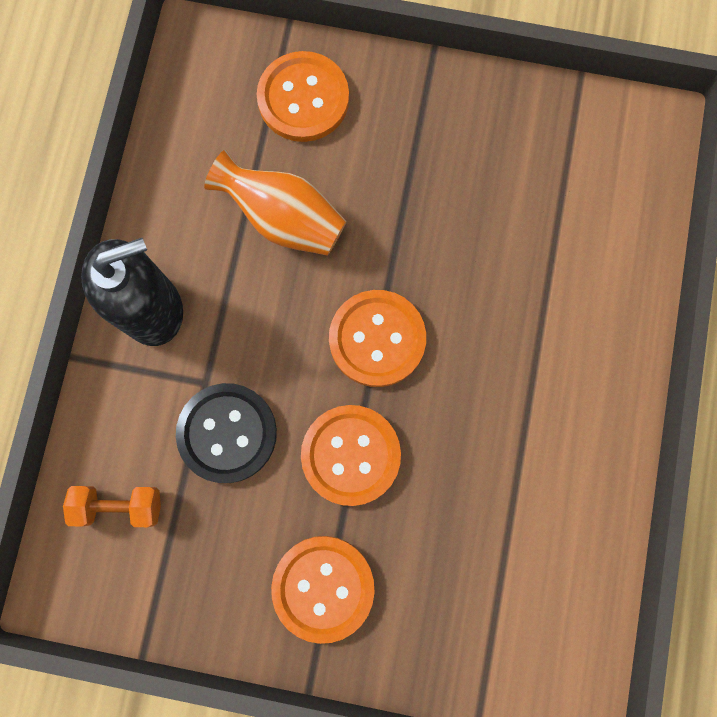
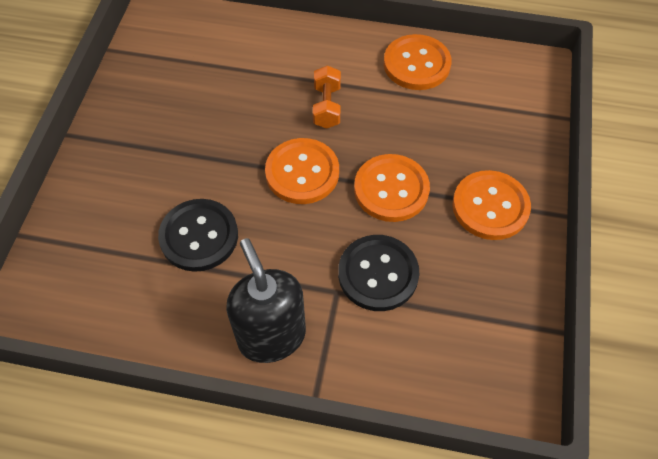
camera: 90 degrees left, 20 degrees down
orange dumbbell [63,486,161,527] -> orange dumbbell moved to [313,65,341,129]
orange vase [204,150,347,256] -> black button [158,199,238,272]
orange button [257,51,349,142] -> orange button moved to [384,34,451,90]

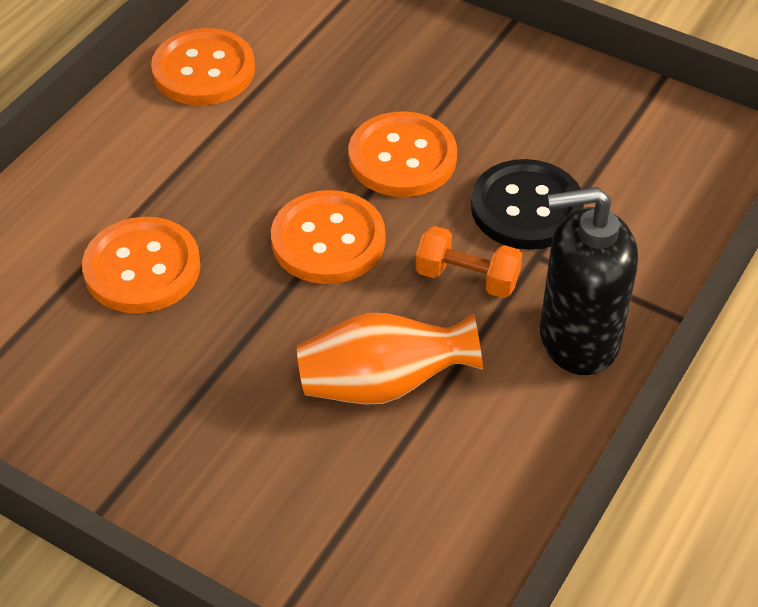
camera: 70 degrees left, 10 degrees down
black button [158,199,238,272] -> orange vase [297,313,483,405]
orange dumbbell [313,65,341,129] -> orange dumbbell moved to [416,226,522,298]
orange button [452,170,531,240] -> orange button moved to [82,217,201,313]

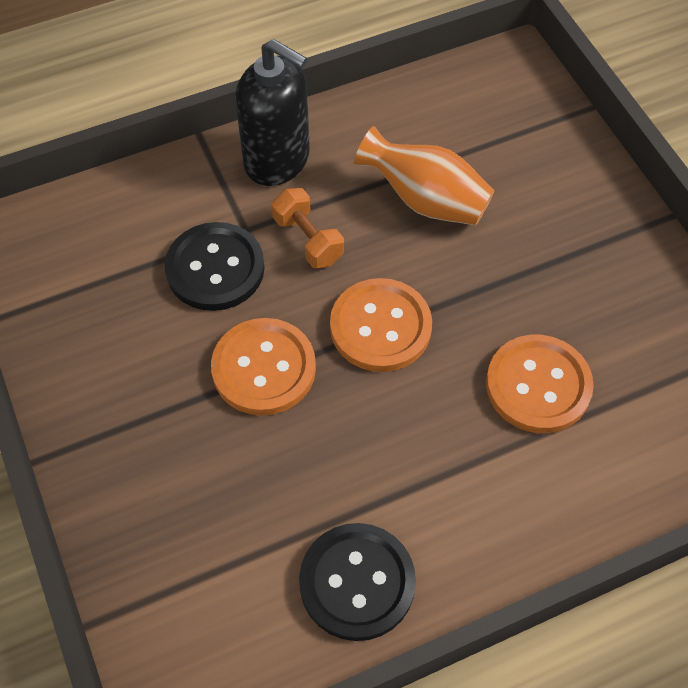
camera: 145 degrees left, 10 degrees up
orange button [151,28,255,105] -> black button [299,523,416,641]

